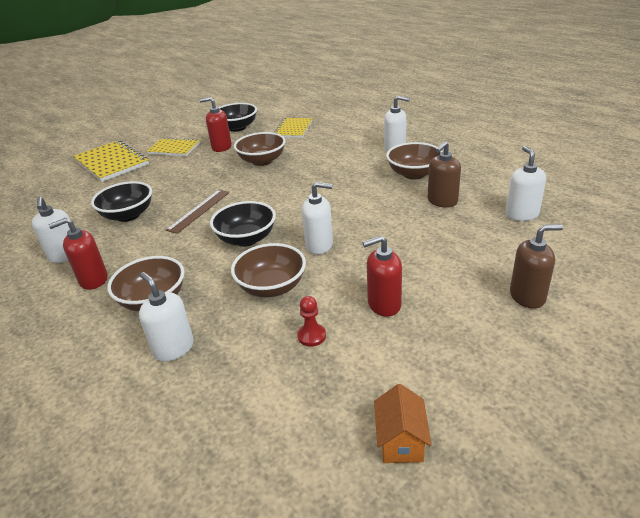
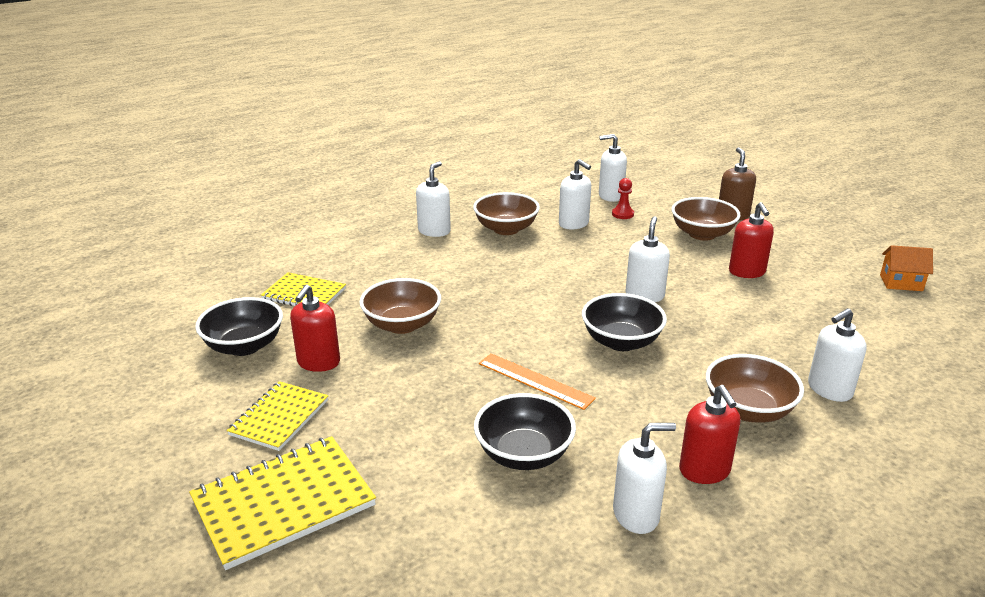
camera: 85 degrees left, 5 degrees down
brown ruler [166,190,230,234] -> orange ruler [479,353,596,410]
brown bowl [231,243,306,297] -> brown bowl moved to [672,197,741,241]
red pawn [298,296,326,347] -> red pawn moved to [612,178,634,219]
brown soap dispenser [428,141,461,208] -> white soap dispenser [559,159,591,229]

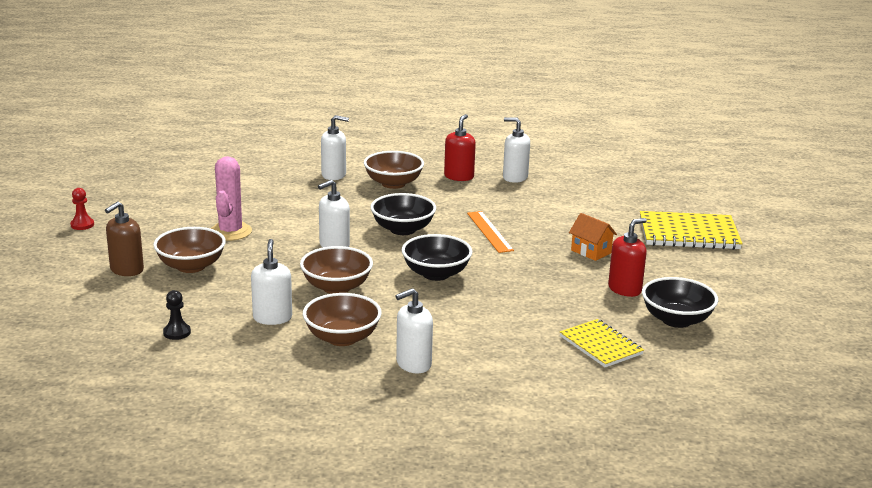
camera: 145 degrees left, 5 degrees down
yellow notebook [227,381,328,451] -> none
brown bowl [359,278,441,334] -> brown bowl moved to [300,246,373,294]
black bowl [474,393,576,470] -> black bowl moved to [402,234,472,281]
white soap dispenser [599,134,627,202] -> black pawn [163,290,191,340]
red pawn [612,178,634,219] -> red pawn moved to [70,188,94,230]
red soap dispenser [729,202,774,278] -> pink cactus [211,156,252,241]
orange house [880,245,933,291] -> orange house moved to [569,213,617,261]

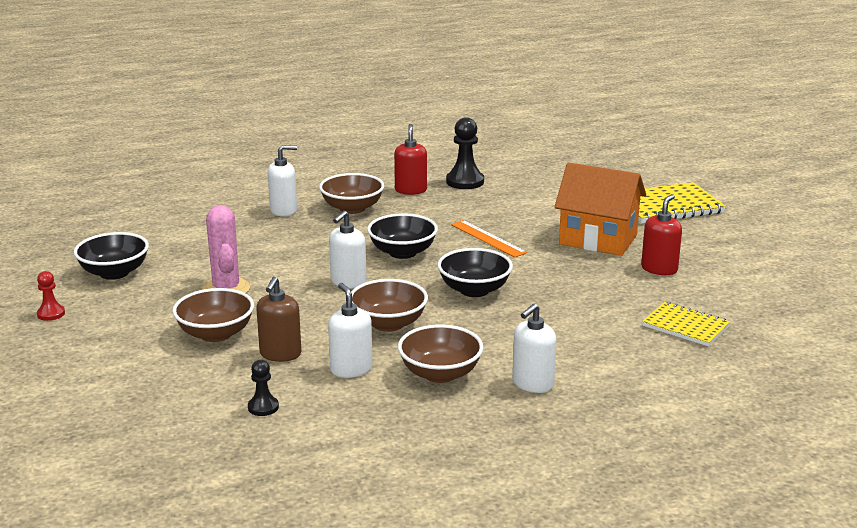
camera: 20 degrees left, 0 degrees up
brown soap dispenser [105,201,144,276] -> brown soap dispenser moved to [256,277,301,362]
white soap dispenser [503,117,530,183] -> black pawn [446,117,484,189]
orange house [569,213,617,261] -> orange house [554,162,646,256], size x2.04
black bowl [642,277,718,328] -> black bowl moved to [74,232,149,280]

